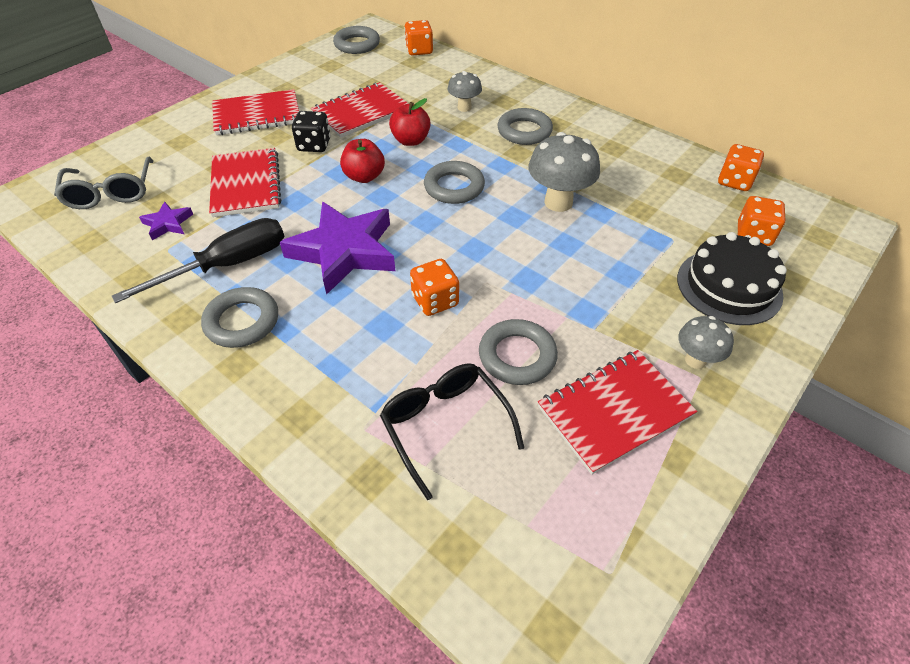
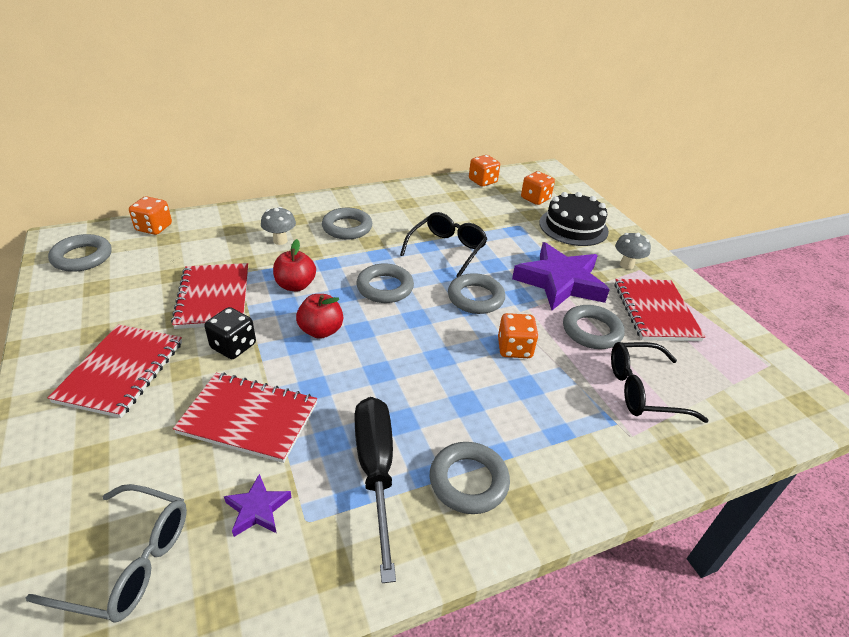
camera: 65 degrees left, 10 degrees down
purple star [280,202,395,295] -> purple star moved to [512,242,610,310]
grey mushroom [528,132,600,212] -> black glasses [400,212,487,277]
none -> grey ring [448,273,505,314]

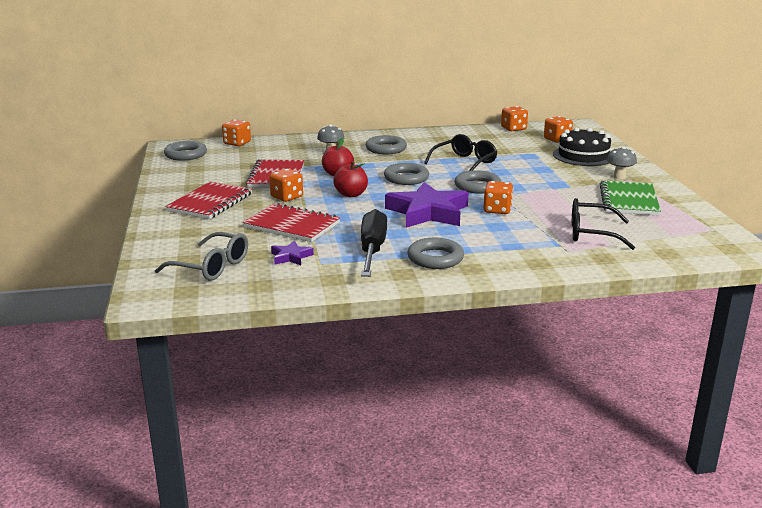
camera: 15 degrees right, 15 degrees down
black dice [205,307,256,359] -> orange dice [269,169,303,202]
purple star [512,242,610,310] -> purple star moved to [385,182,469,228]
grey ring [563,305,625,349] -> none
red notebook [615,279,705,341] -> green notebook [600,180,661,216]

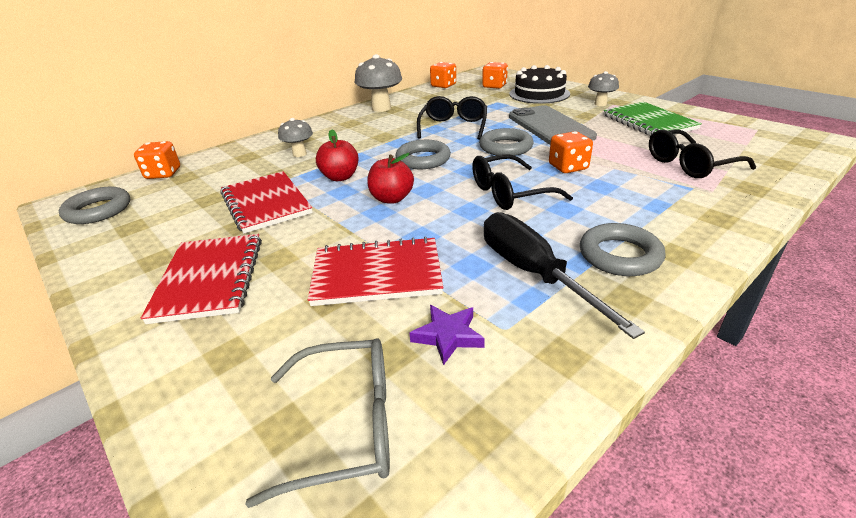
camera: 30 degrees left, 10 degrees up
orange dice [269,169,303,202] -> none
grey ring [366,135,407,154] -> none
purple star [385,182,469,228] -> black glasses [472,154,573,210]
none -> grey mushroom [355,54,402,112]
none -> grey phone [509,105,597,145]

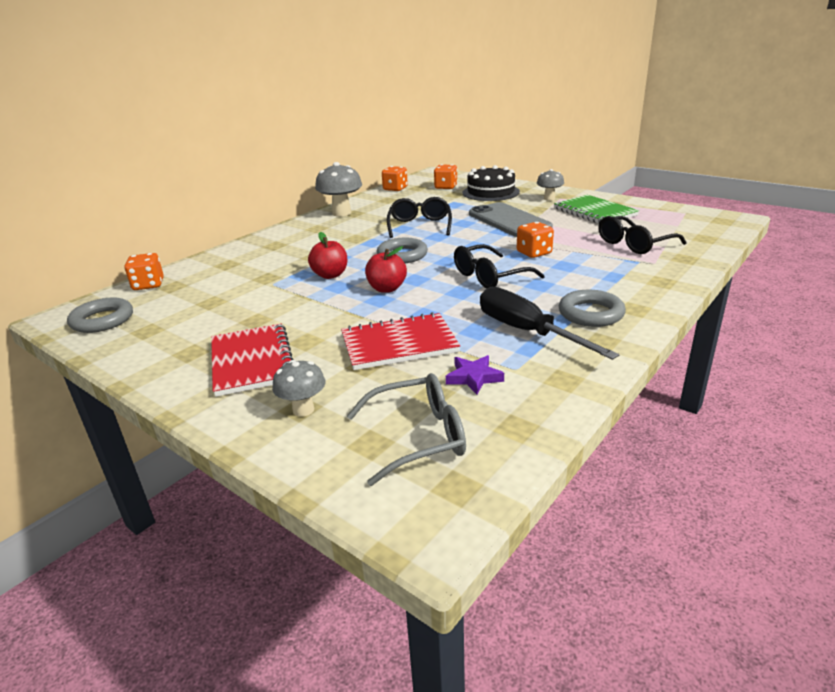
camera: 10 degrees left, 5 degrees down
red notebook [220,171,313,233] -> none
grey mushroom [278,118,313,157] -> grey mushroom moved to [272,360,326,417]
grey ring [479,128,534,156] -> none

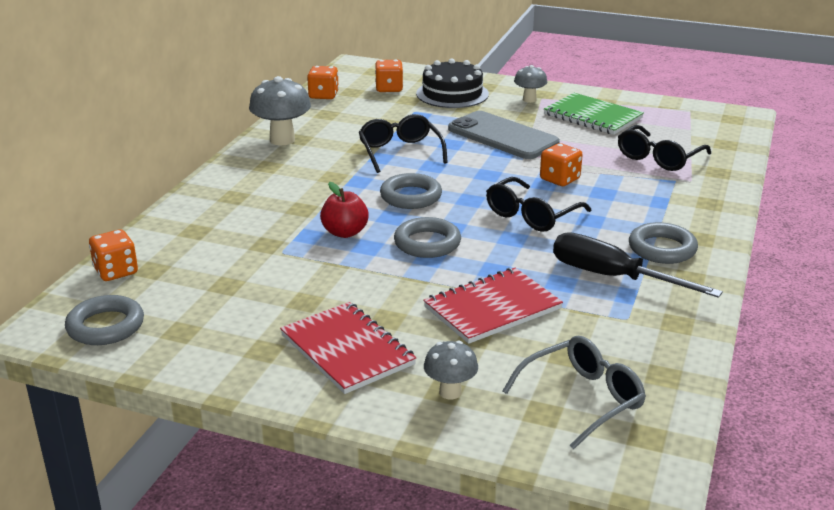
camera: 20 degrees left, 0 degrees up
red apple [365,246,407,293] -> grey ring [394,217,461,258]
purple star [446,355,504,395] -> none

